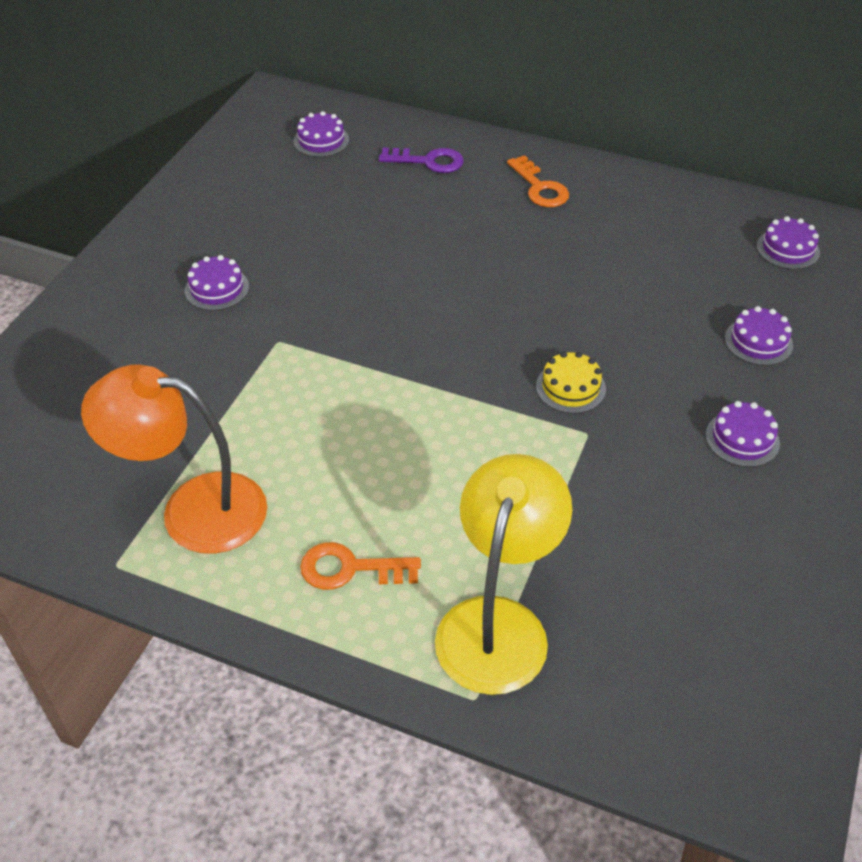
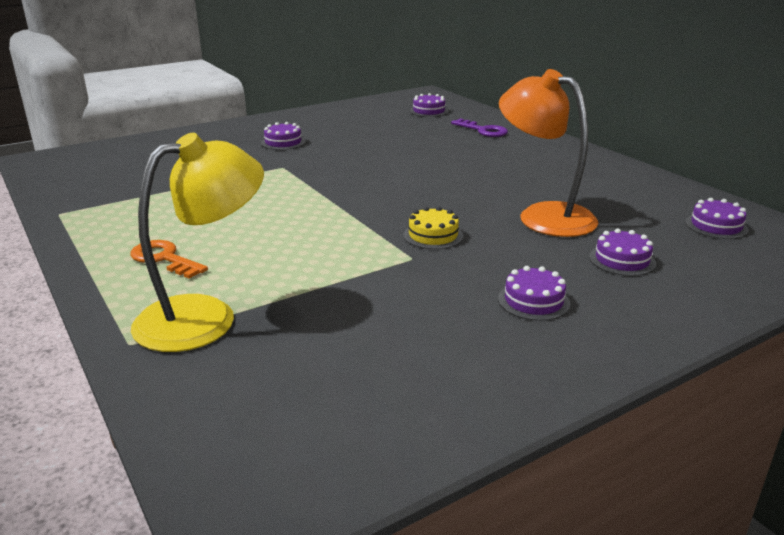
camera: 35 degrees right, 20 degrees down
orange lamp [81,364,267,554] -> orange lamp moved to [499,69,598,237]
orange key [507,155,569,207] -> none

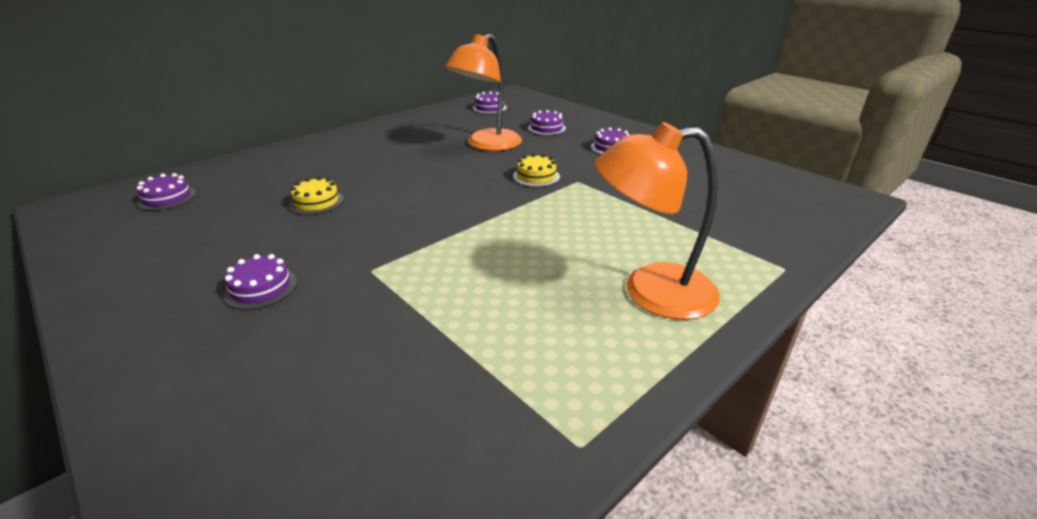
camera: 100 degrees left, 5 degrees up
orange key [130,240,208,279] -> orange lamp [594,122,720,320]
yellow lamp [131,133,264,352] -> none
purple key [451,118,508,137] -> none
none -> yellow cake [289,177,344,215]

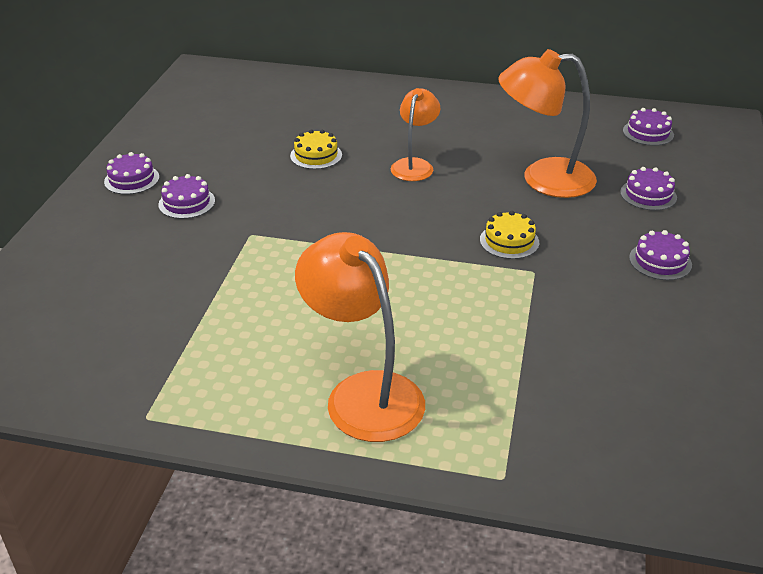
camera: 55 degrees right, 5 degrees up
purple cake [137,173,196,211] -> purple cake moved to [104,152,159,194]
none -> orange lamp [391,88,440,181]

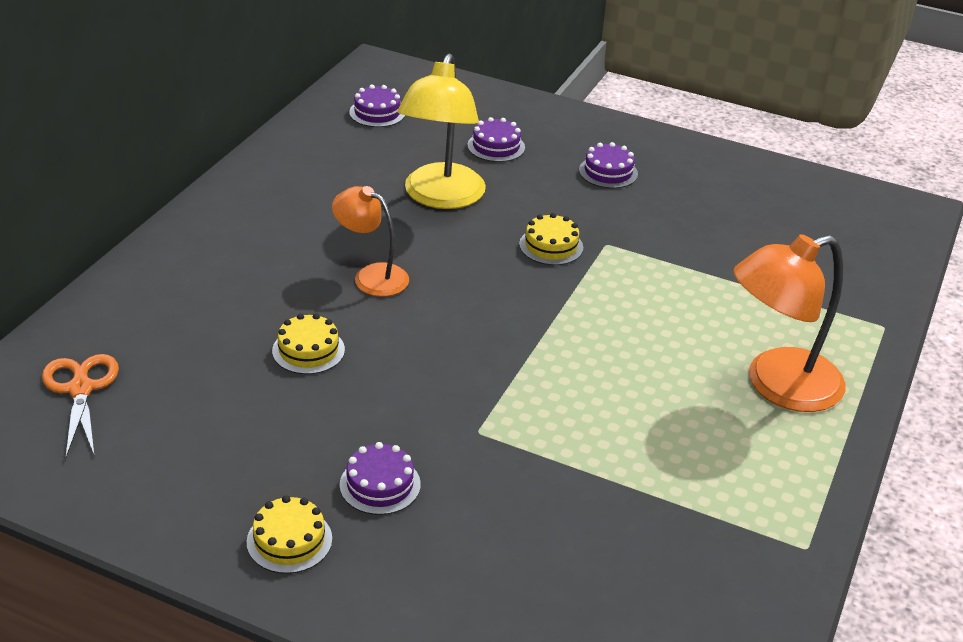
camera: 80 degrees left, 0 degrees up
purple cake [104,152,159,194] -> yellow cake [247,495,332,574]
orange lamp [498,49,597,198] -> yellow lamp [397,54,486,209]
none -> orange scissors [42,354,119,457]

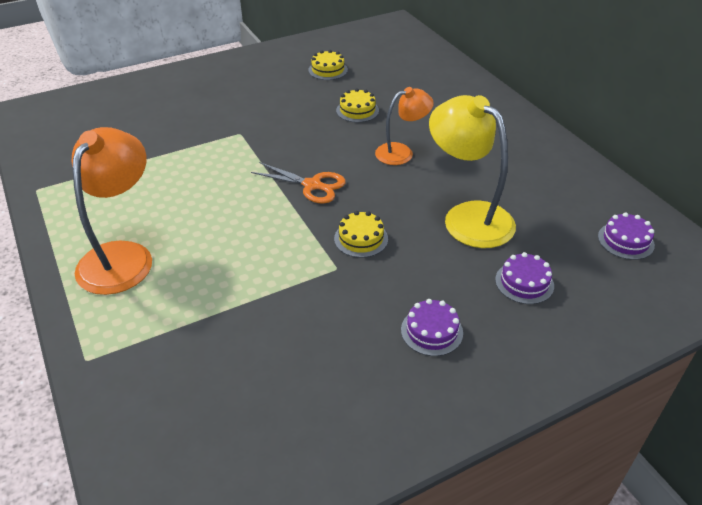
camera: 130 degrees right, 5 degrees up
orange scissors [42,354,119,457] -> orange scissors moved to [251,162,346,203]
yellow cake [247,495,332,574] -> yellow cake moved to [308,50,348,80]
purple cake [340,442,421,515] -> none

